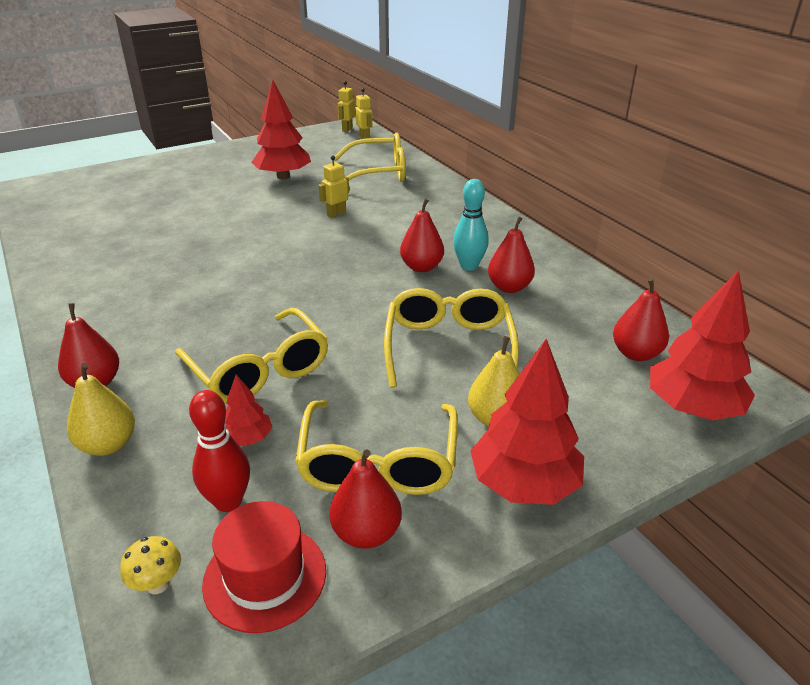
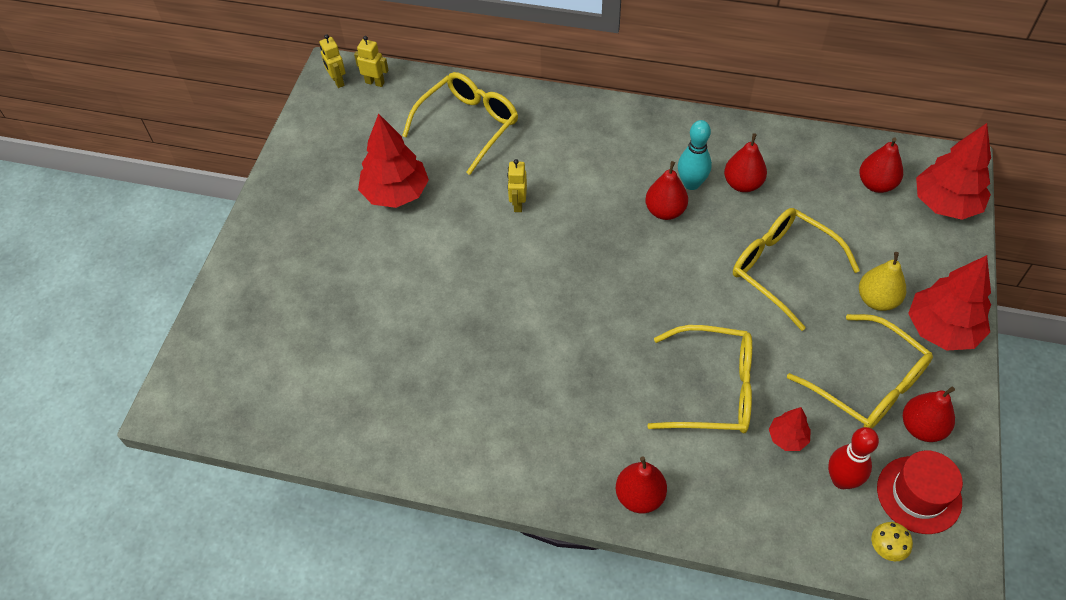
camera: 45 degrees left, 20 degrees up
yellow pear [67,363,135,456] -> none

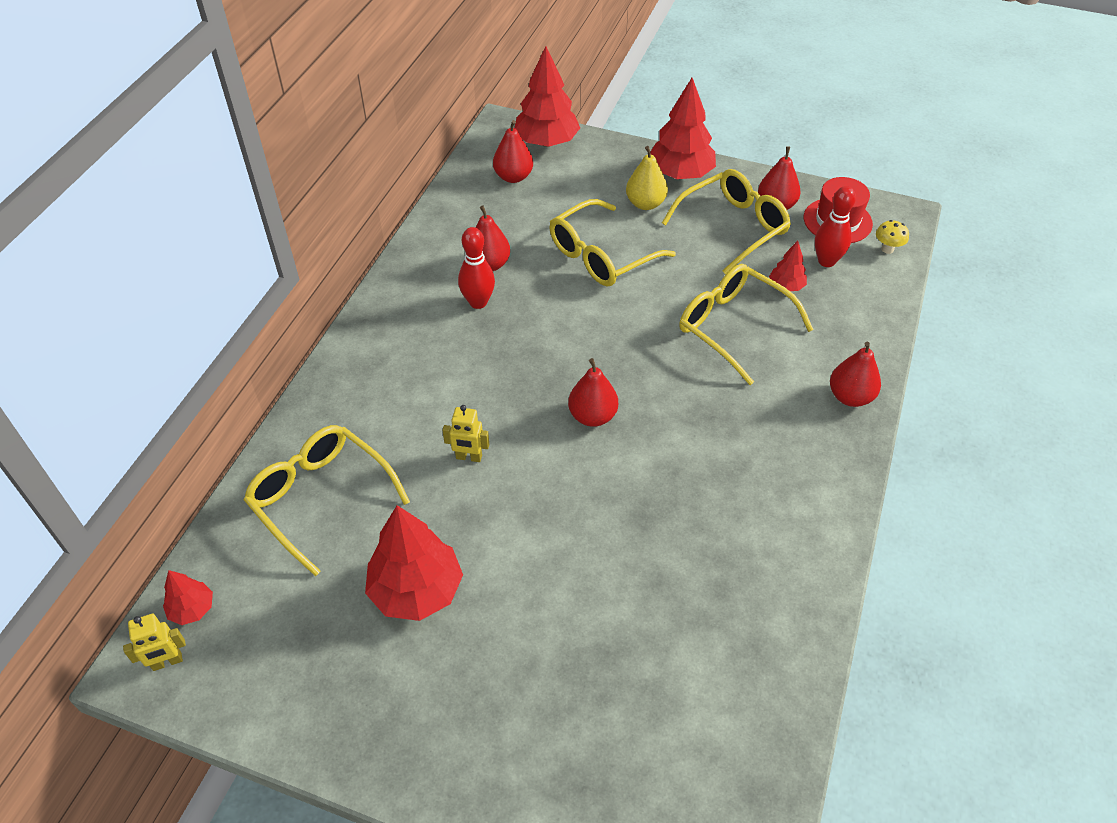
camera: 85 degrees left, 5 degrees down
yellow robot [354,36,388,87] -> red tree [163,570,213,625]
red pear [645,161,688,220] -> red pear moved to [568,358,618,427]
yellow glasses [647,325,752,433] -> yellow glasses turned 60 degrees counterclockwise [679,264,814,385]
turquoise bowling pin [678,120,712,190] -> red bowling pin [458,227,495,309]

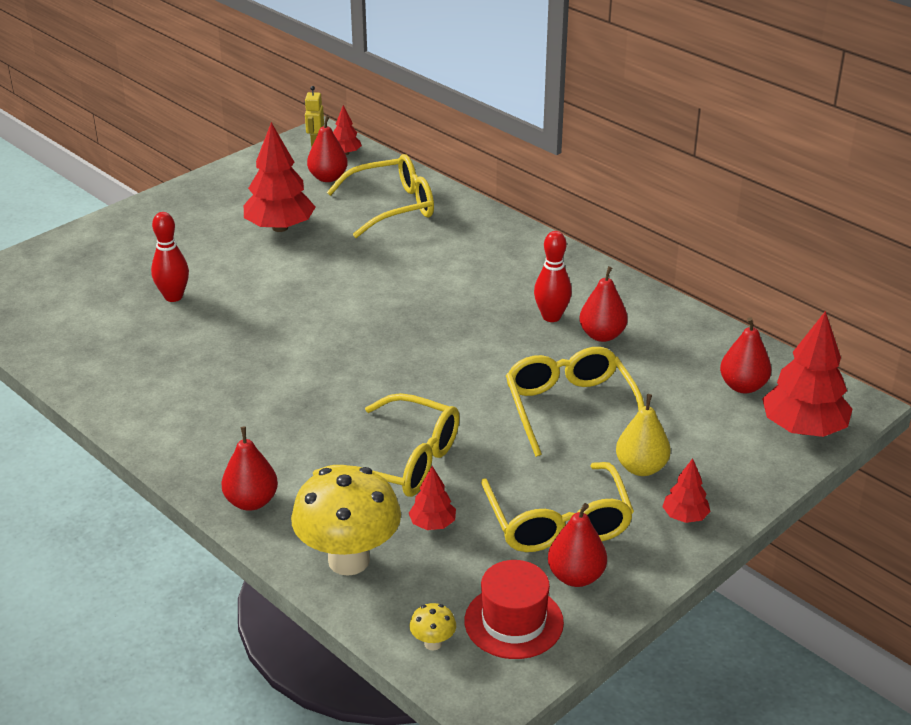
camera: 115 degrees right, 15 degrees down
yellow robot [442,405,489,462] -> none
red pear [568,358,618,427] -> red pear moved to [307,116,348,182]
red tree [650,78,716,179] -> red tree [662,458,710,523], size x0.50
yellow glasses [679,264,814,385] -> yellow glasses turned 45 degrees clockwise [313,393,460,497]
red bowling pin [815,186,856,267] -> red bowling pin moved to [151,212,189,302]
none -> yellow mushroom [291,466,401,576]

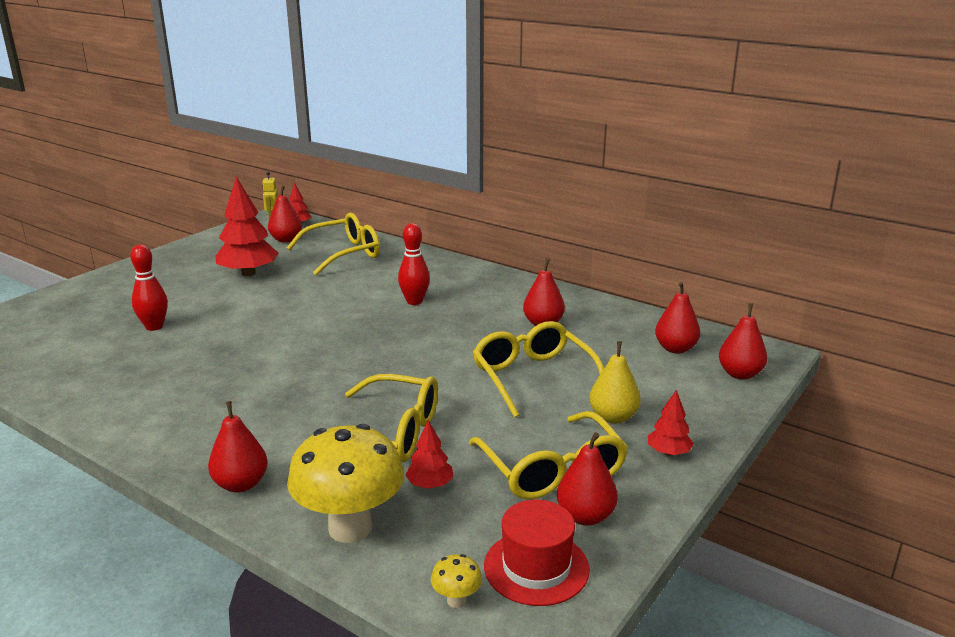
camera: 10 degrees left, 10 degrees down
red bowling pin [534,231,572,322] -> red bowling pin moved to [398,223,430,305]
red tree [762,311,853,437] -> red pear [719,303,767,380]

